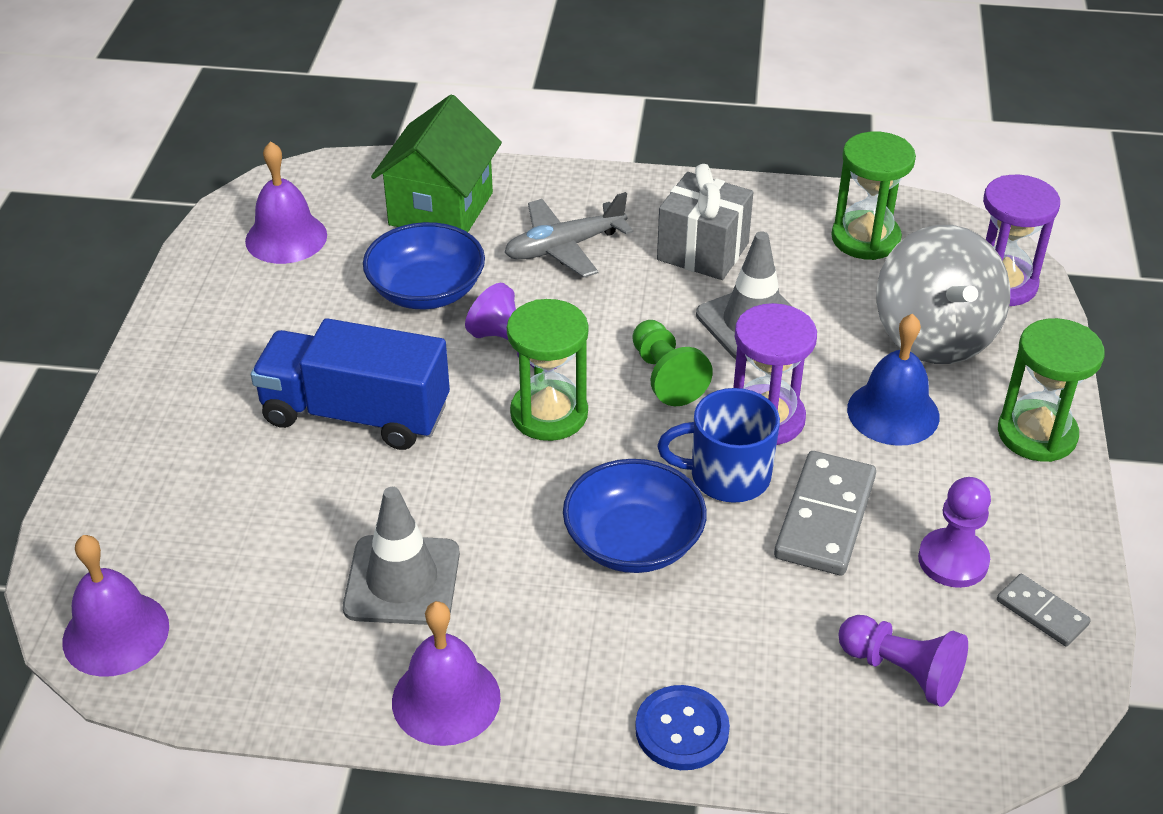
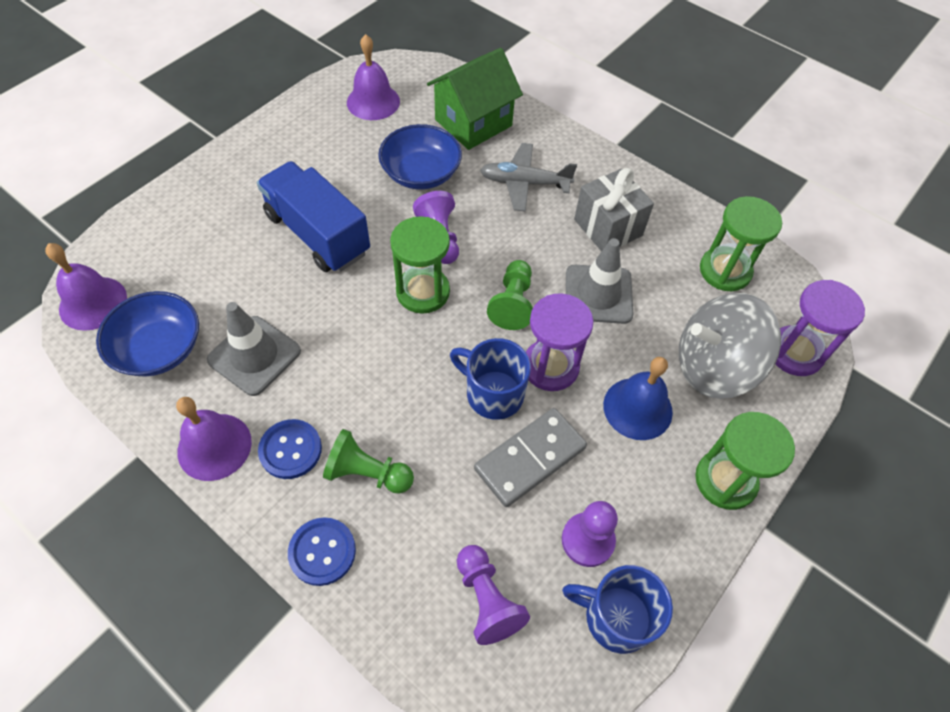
camera: 30 degrees right, 15 degrees up
blue bowl [563,459,707,573] -> blue bowl moved to [96,291,199,377]
grey spinning top [876,225,1010,364] -> grey spinning top turned 60 degrees clockwise [679,293,781,399]
grey domino [997,574,1091,647] -> blue mug [562,565,673,654]
none -> blue button [258,419,322,479]
none -> green pawn [323,429,414,494]

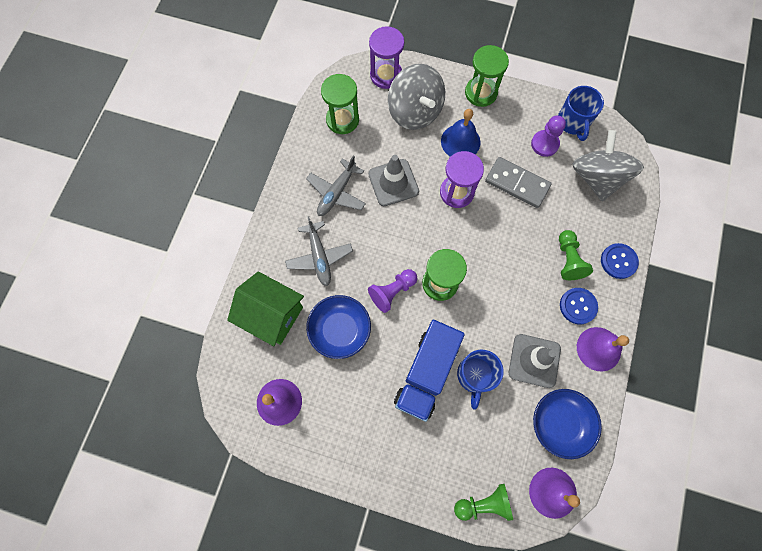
camera: 110 degrees left, 15 degrees up
blue mug [450,338,531,420] -> blue mug moved to [457,350,504,410]
purple pawn [457,545,530,645] -> grey spinning top [573,130,644,201]
green pawn [487,260,533,330] -> green pawn moved to [454,484,513,521]
grey gift [574,168,654,252] -> grey plane [306,156,366,216]

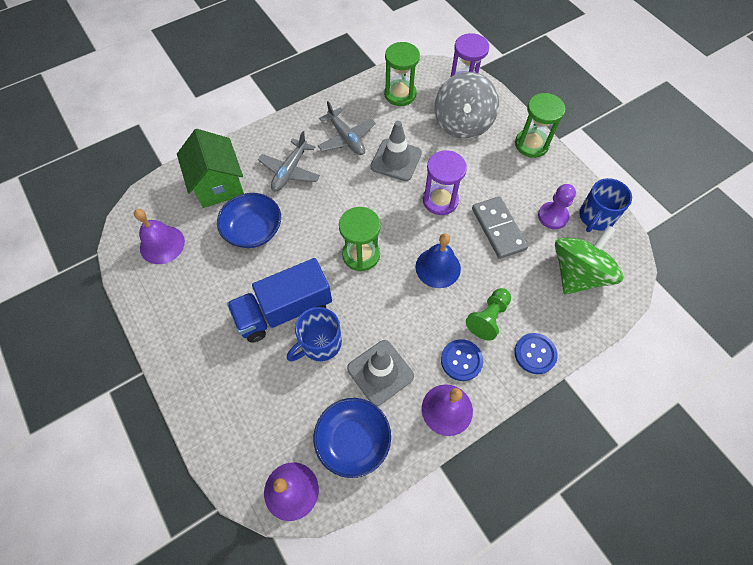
camera: 40 degrees right, 10 degrees down
grey plane [306,156,366,216] -> grey plane turned 105 degrees counterclockwise [318,101,376,155]
purple pawn [368,269,417,313] -> none
blue bell [441,109,480,157] -> blue bell moved to [415,233,461,288]
green pawn [454,484,513,521] -> none
grey spinning top [573,130,644,201] -> green spinning top [555,225,624,294]

